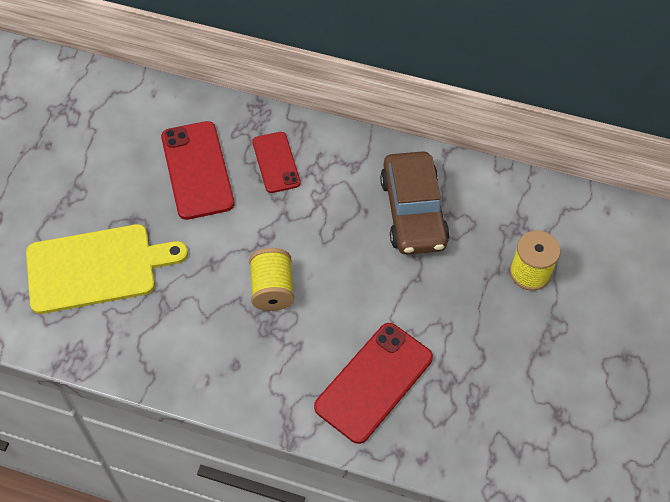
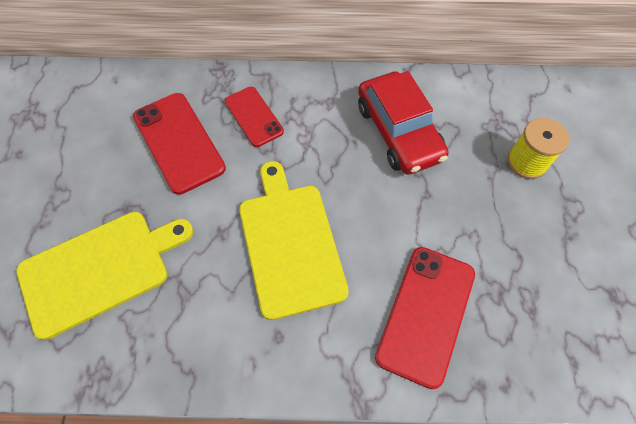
camera: 15 degrees left, 5 degrees up
yellow spool [249,248,294,311] -> yellow cutting board [239,161,349,320]
brown car [380,151,450,255] -> red car [358,71,449,175]

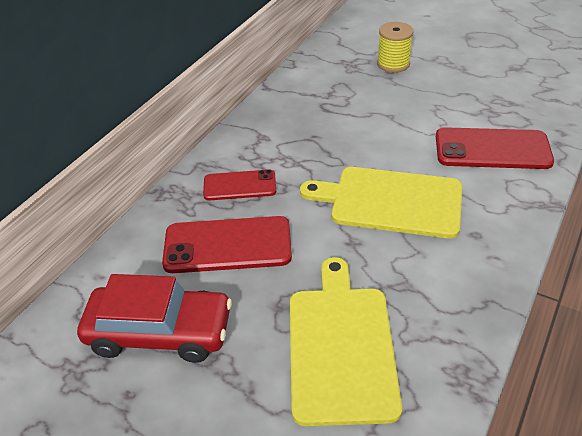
camera: 60 degrees left, 20 degrees down
red car [358,71,449,175] -> red car moved to [77,274,232,363]
red phone [375,247,475,389] -> red phone turned 45 degrees counterclockwise [436,127,554,169]

